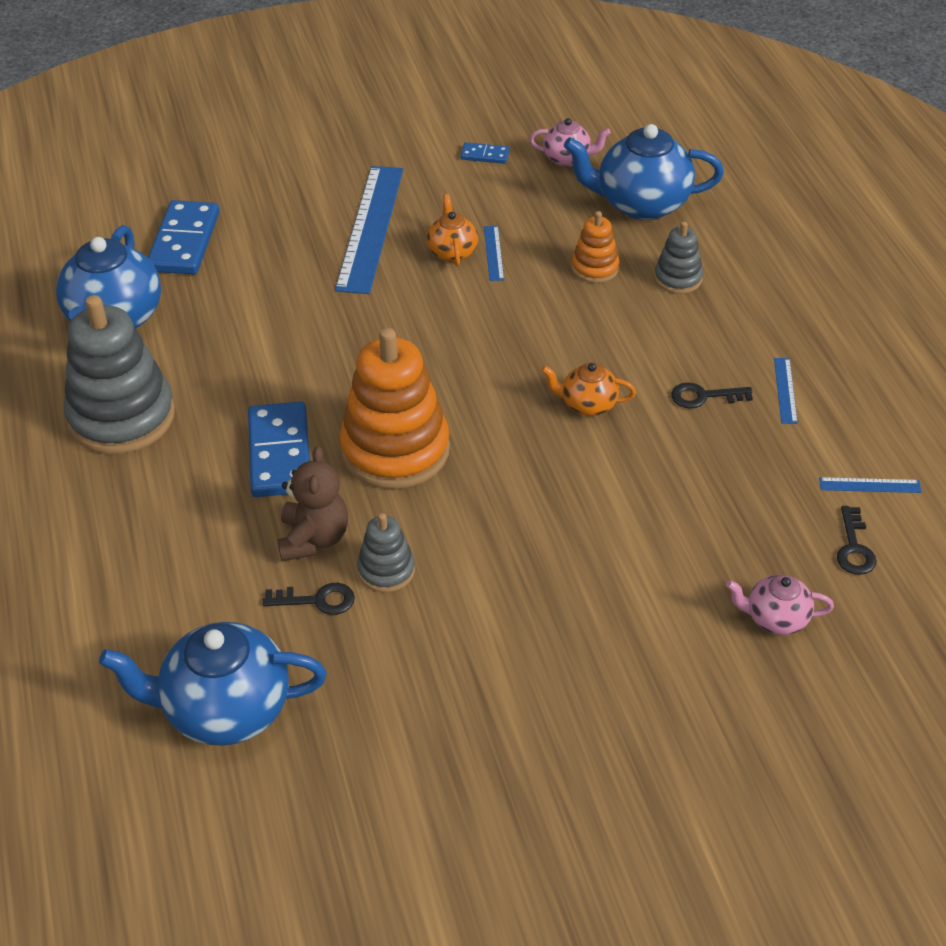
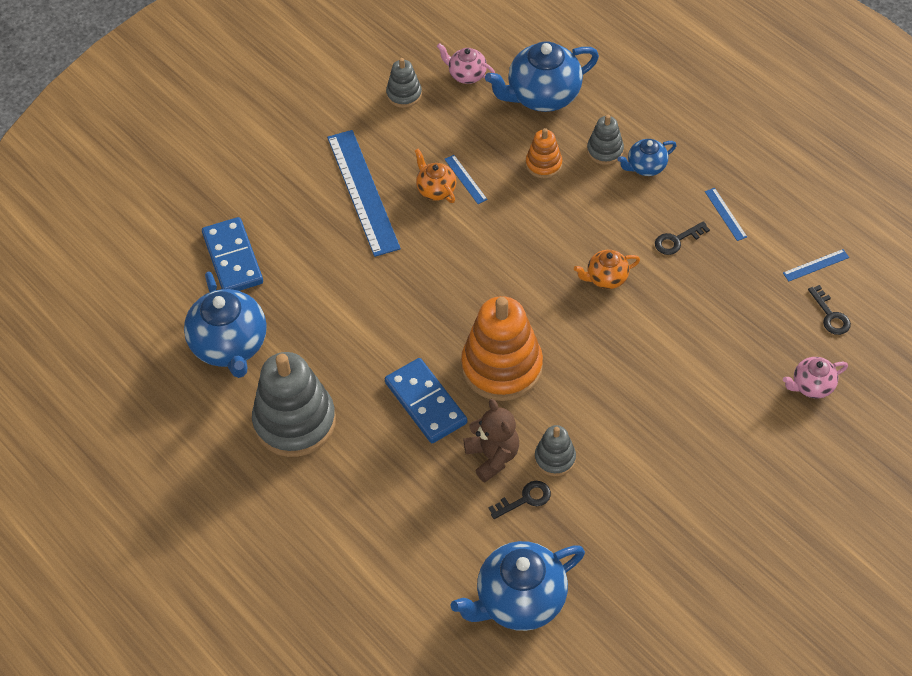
camera: 25 degrees left, 10 degrees up
blue domino [460,142,510,164] -> grey stacking toy [386,58,422,108]
pink teapot [529,118,611,167] -> pink teapot turned 135 degrees counterclockwise [437,43,495,84]
none -> blue teapot [618,139,677,176]

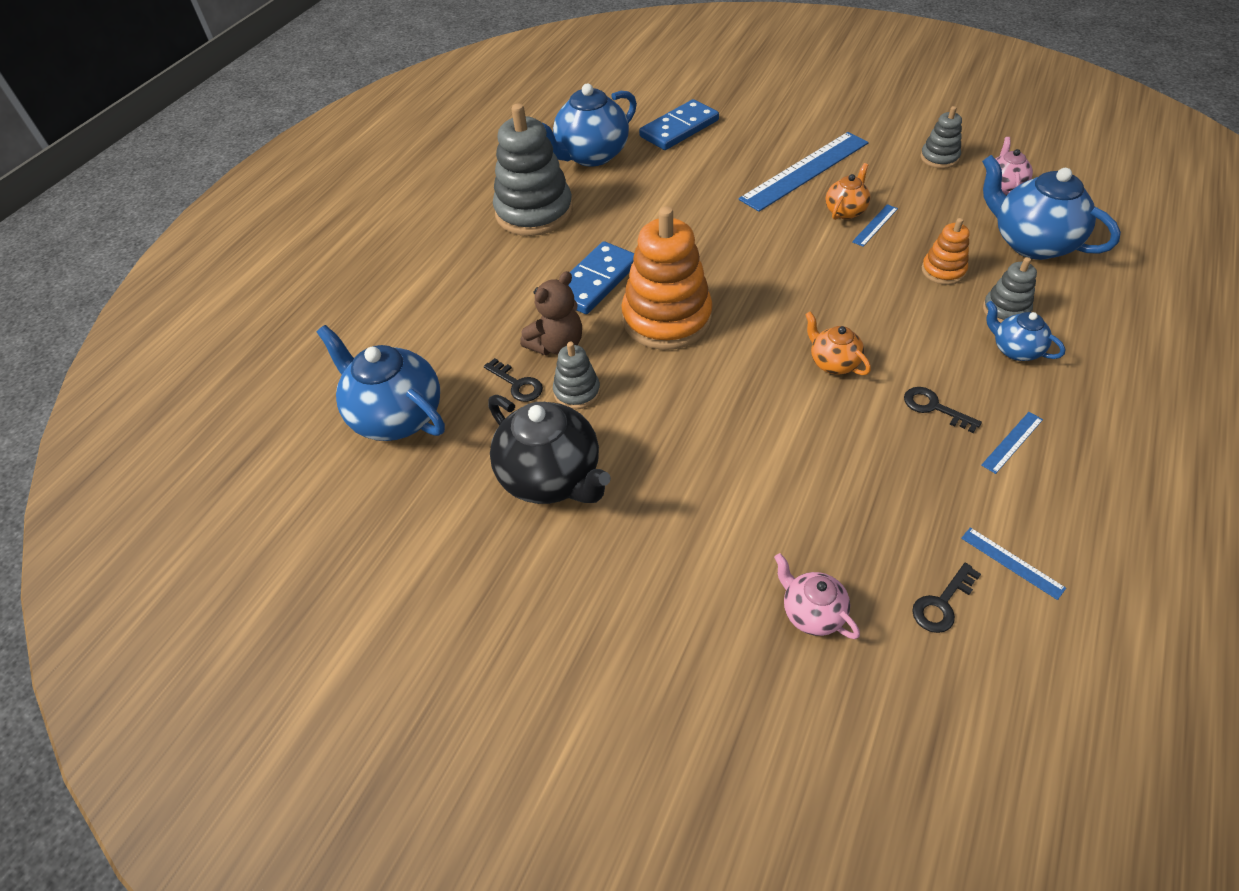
camera: 70 degrees right, 5 degrees down
none -> black teapot [488,395,611,504]

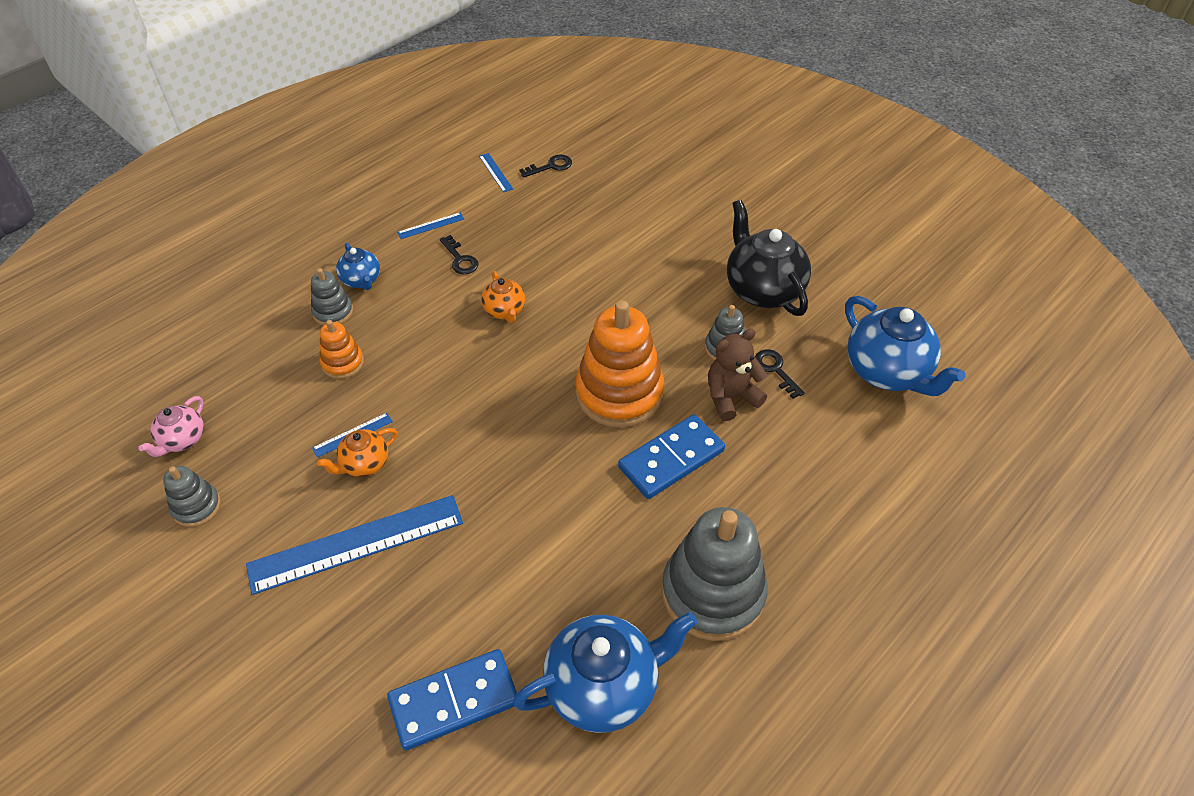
camera: 165 degrees left, 0 degrees up
pink teapot [774,553,860,639] -> none
blue teapot [982,155,1121,260] -> none

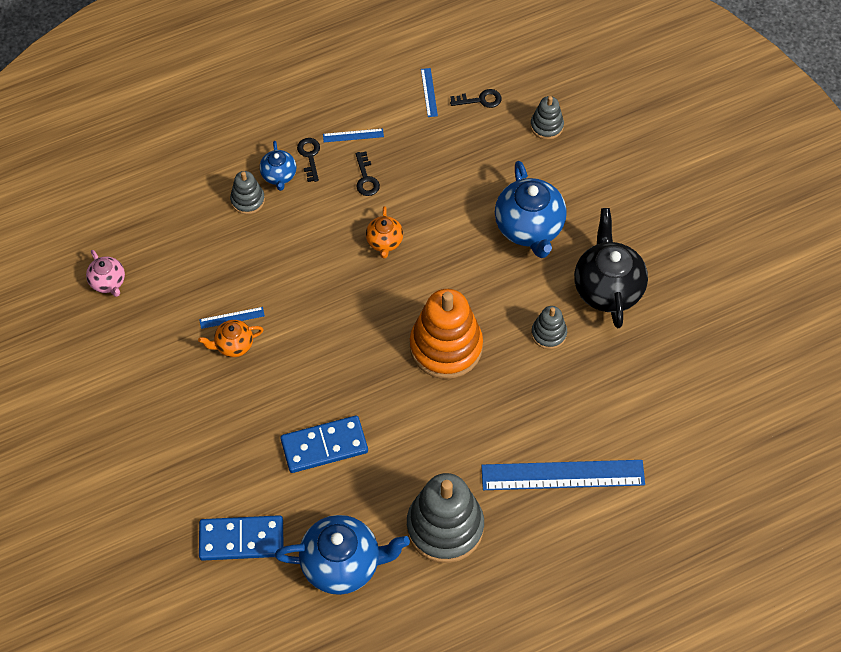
camera: 20 degrees right, 10 degrees up
pink teapot [138,396,204,457] -> pink teapot turned 75 degrees counterclockwise [86,250,125,297]
grey stacking toy [163,466,221,527] -> grey stacking toy moved to [530,96,564,140]
blue ruler [246,495,463,595] -> blue ruler moved to [481,460,645,490]
orange stacking toy [320,320,364,379] -> none
blue domino [618,414,725,499] -> blue domino moved to [280,416,368,473]
brown teddy bear [708,329,767,421] -> none
black key [755,349,805,399] -> black key moved to [297,138,320,182]
blue teapot [845,296,966,396] -> blue teapot moved to [495,161,567,258]

